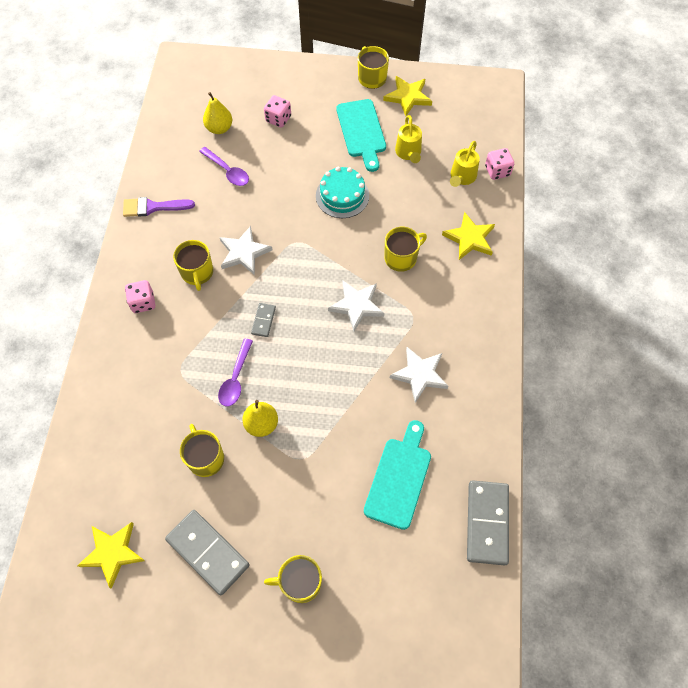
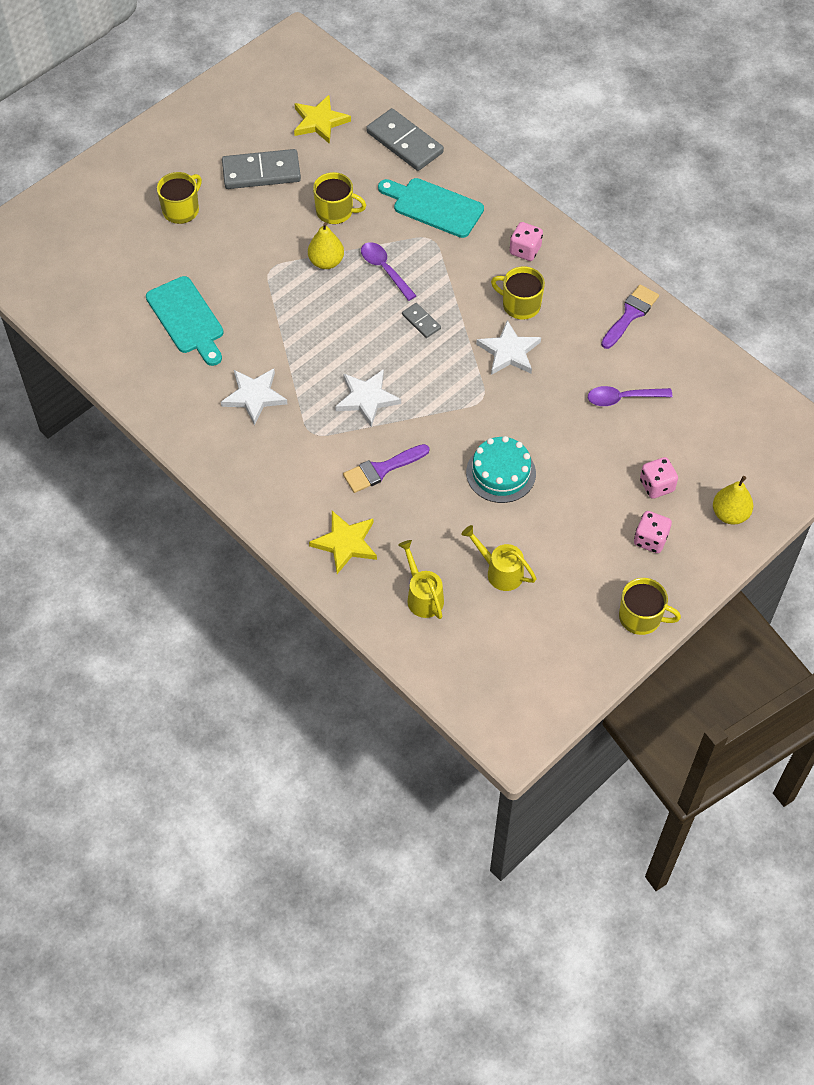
camera: 130 degrees right, 5 degrees down
yellow pear [203,92,232,134] -> yellow pear moved to [713,476,753,524]
turquoise cutting board [336,99,386,172] -> turquoise cutting board moved to [378,178,484,238]
yellow star [383,76,432,116] -> none
yellow mug [384,227,427,272] -> purple brush [343,444,429,493]
grey domino [467,480,509,565] -> grey domino moved to [366,108,444,171]
pink dice [485,148,514,180] -> pink dice moved to [634,511,672,553]

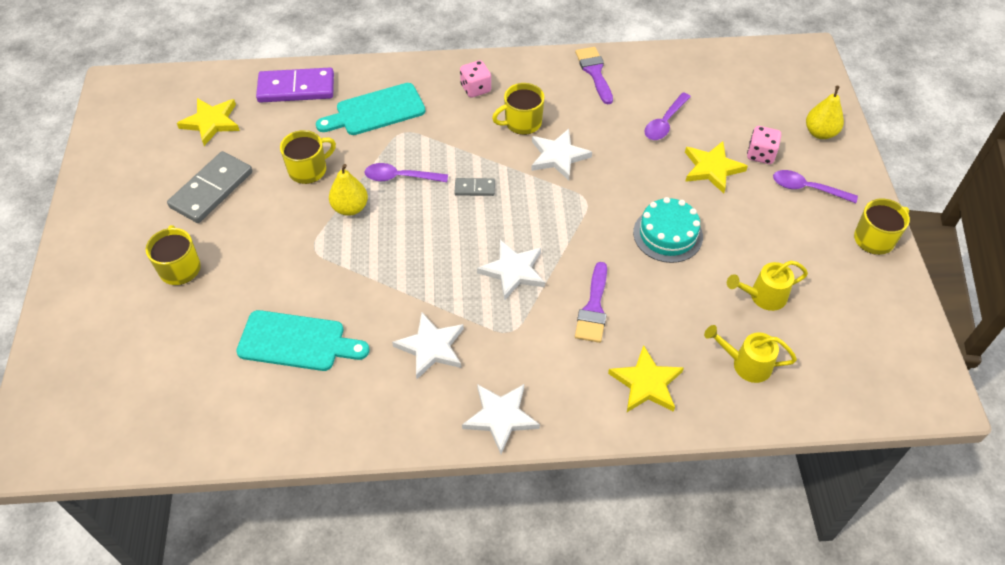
camera: 50 degrees left, 5 degrees down
grey domino [366,108,444,171] -> purple domino [256,68,334,103]
pink dice [634,511,672,553] -> purple spoon [773,170,858,203]
none -> white star [462,384,540,454]
none -> yellow star [685,141,748,194]

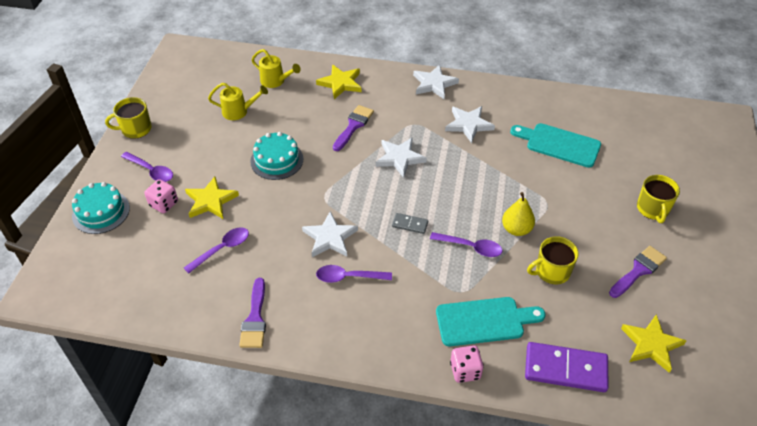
camera: 165 degrees left, 5 degrees down
grey domino [167,151,253,223] -> purple brush [609,246,667,298]
pink dice [460,60,491,98] -> pink dice moved to [450,345,484,383]
yellow mug [492,83,544,135] -> purple spoon [316,265,392,283]
yellow pear [806,86,844,139] -> turquoise cake [72,182,130,234]

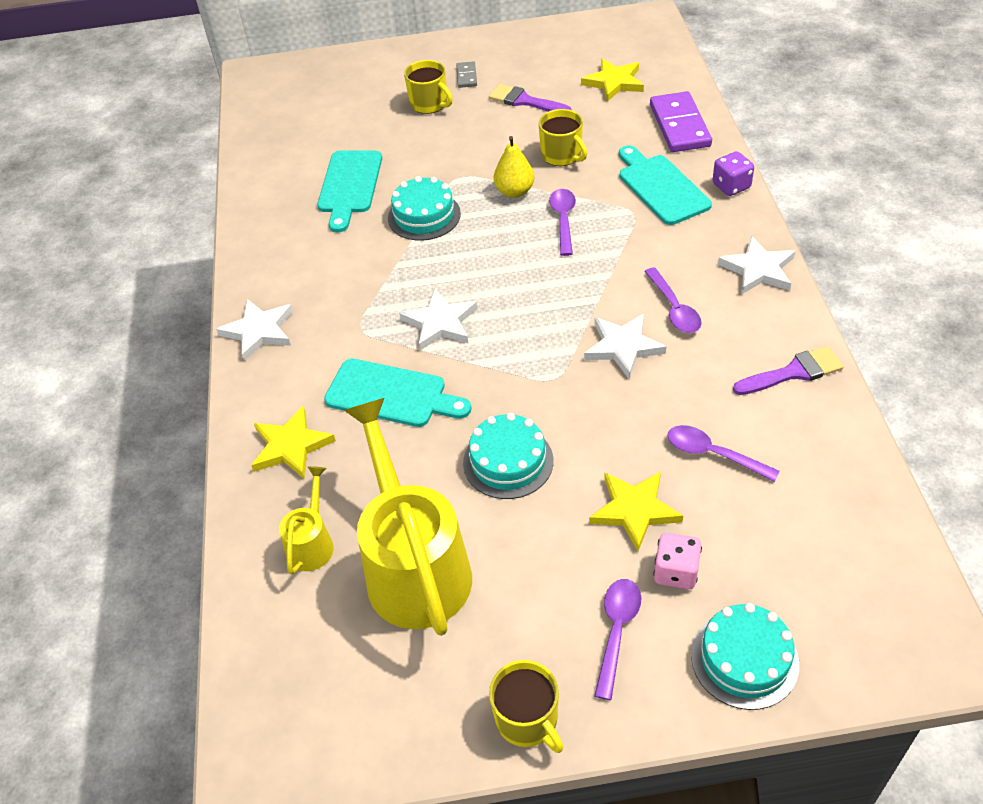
camera: 105 degrees left, 0 degrees up
yellow watering can [208,83,268,120] -> yellow watering can [344,398,472,636], size x2.15
purple brush [333,105,374,151] -> turquoise cutting board [324,359,471,427]
grey domino [392,213,428,234] -> grey domino moved to [456,61,477,88]
white star [445,106,495,143] -> white star moved to [718,236,795,295]
pink dice [450,345,484,383] -> purple dice [713,151,754,196]
yellow mug [637,175,680,223] -> yellow mug turned 60 degrees clockwise [404,60,453,114]
none -> turquoise cake [388,176,461,241]

